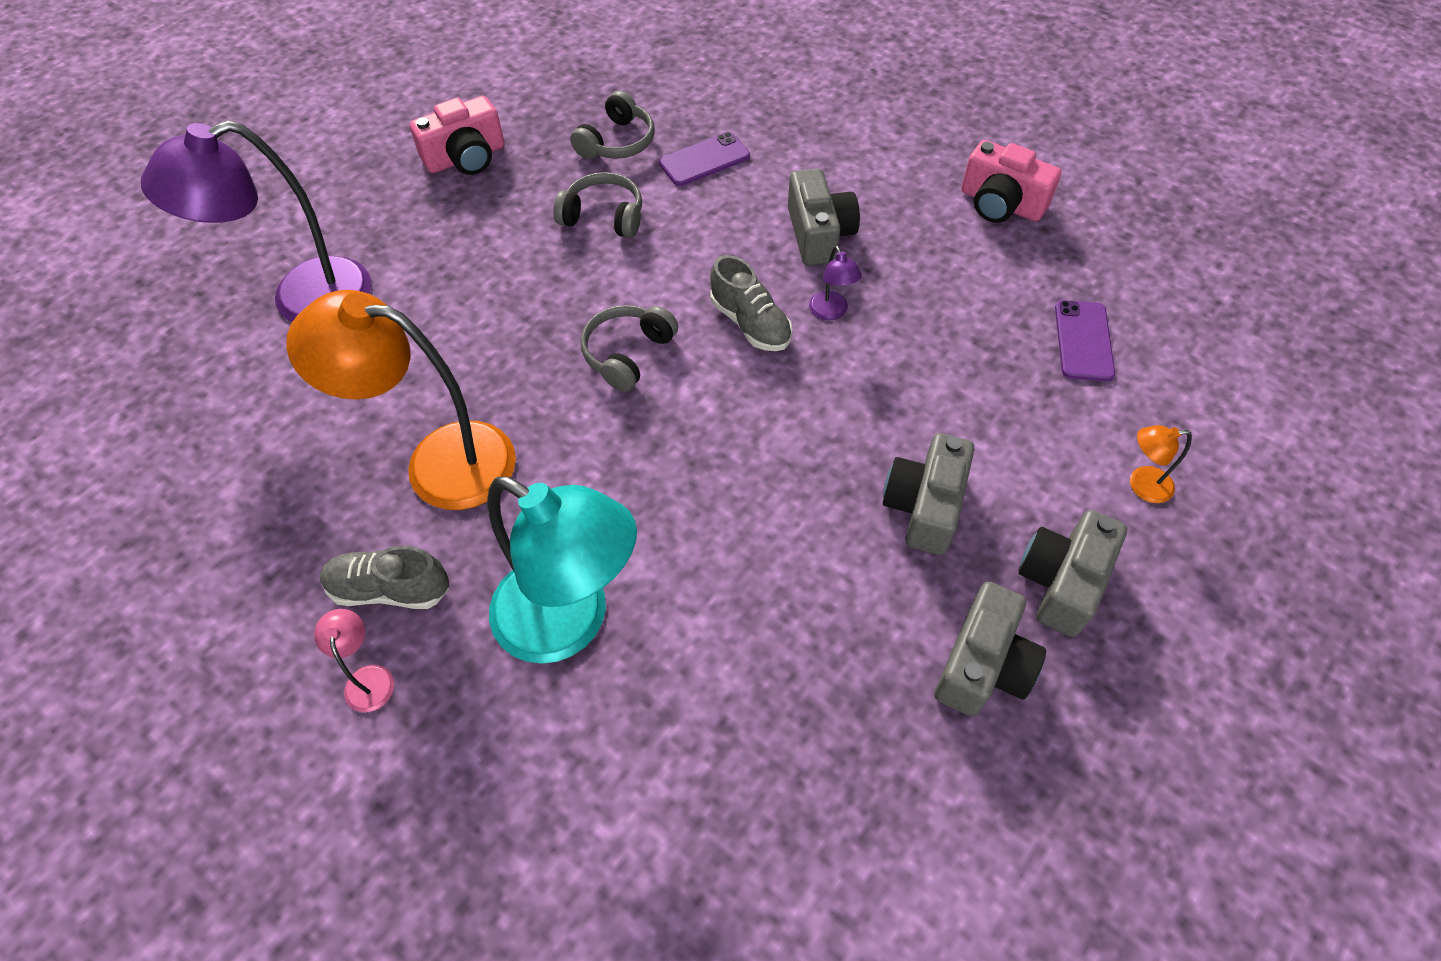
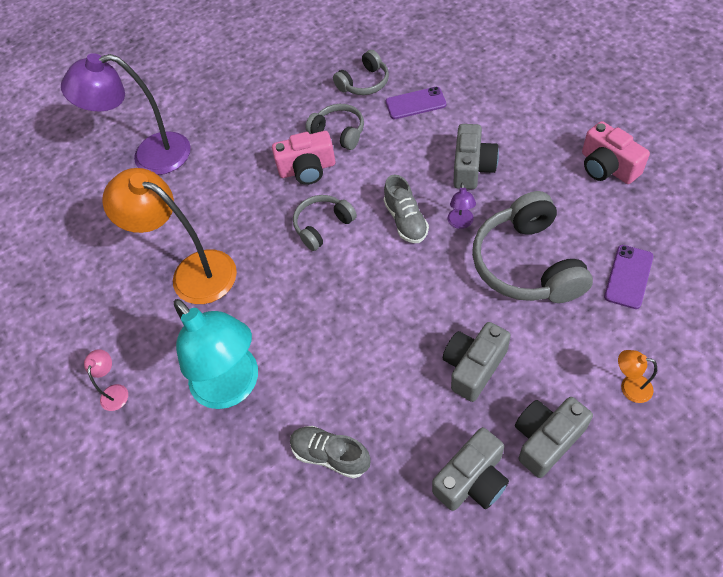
camera: 25 degrees right, 0 degrees up
grey shoe [320,546,449,609] -> grey shoe moved to [290,426,371,479]
pink camera [410,96,505,175] -> pink camera moved to [272,131,335,185]
none -> grey headphones [472,191,593,303]

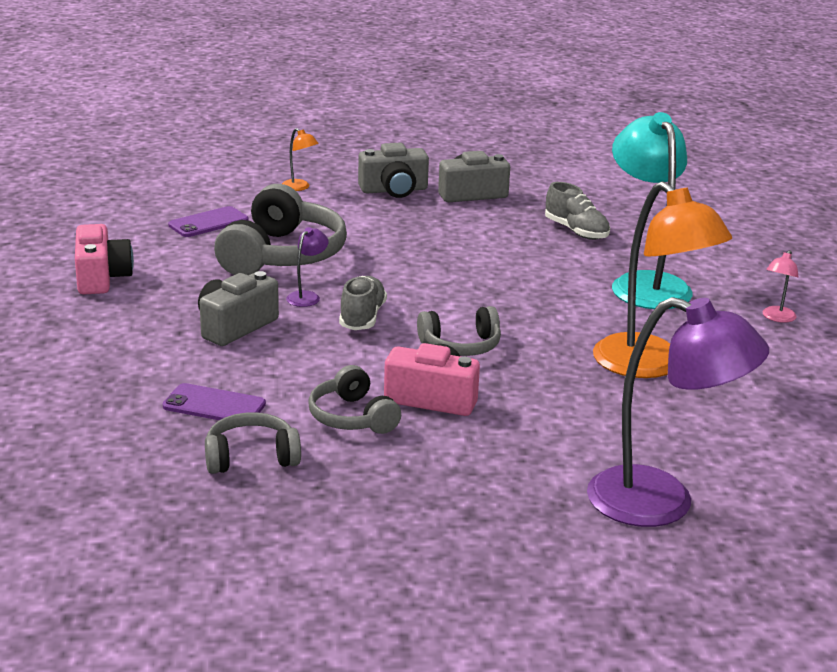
camera: 160 degrees left, 30 degrees down
grey camera [443,322,511,402] -> none

